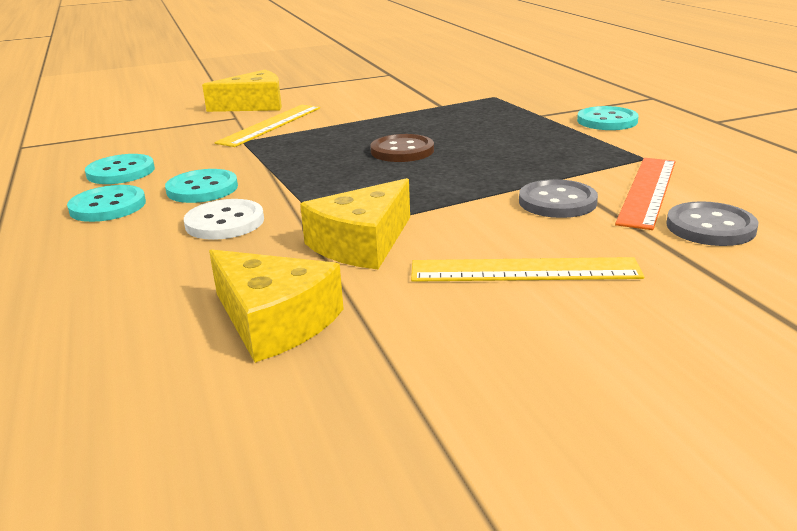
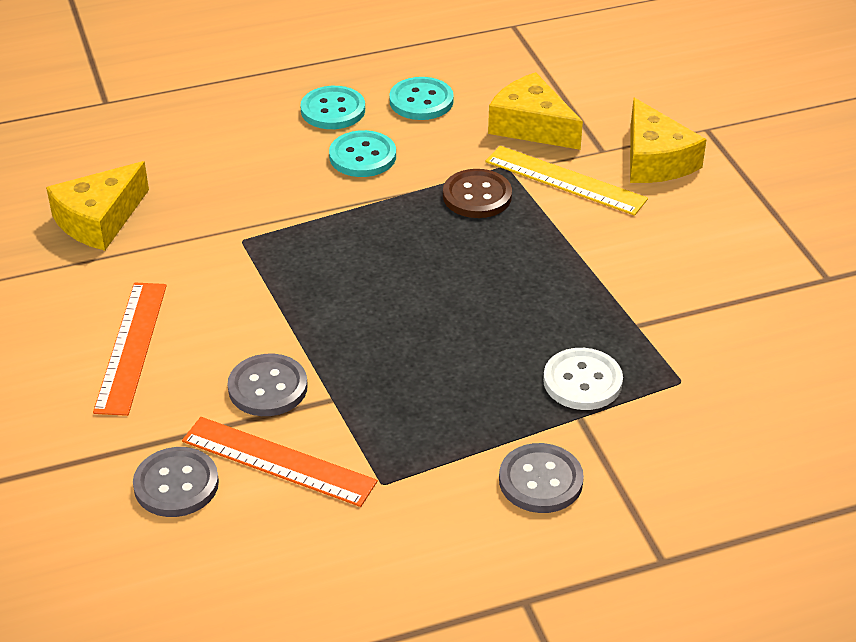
camera: 90 degrees right, 15 degrees up
white button [184,199,264,240] -> white button moved to [543,348,623,410]
yellow cheese [300,178,410,269] -> yellow cheese moved to [488,72,583,150]
brown button [370,134,434,162] -> brown button moved to [443,169,512,218]
yellow ruler [411,257,644,282] -> orange ruler [93,283,167,416]
turquoise button [577,106,639,130] -> grey button [499,443,584,513]

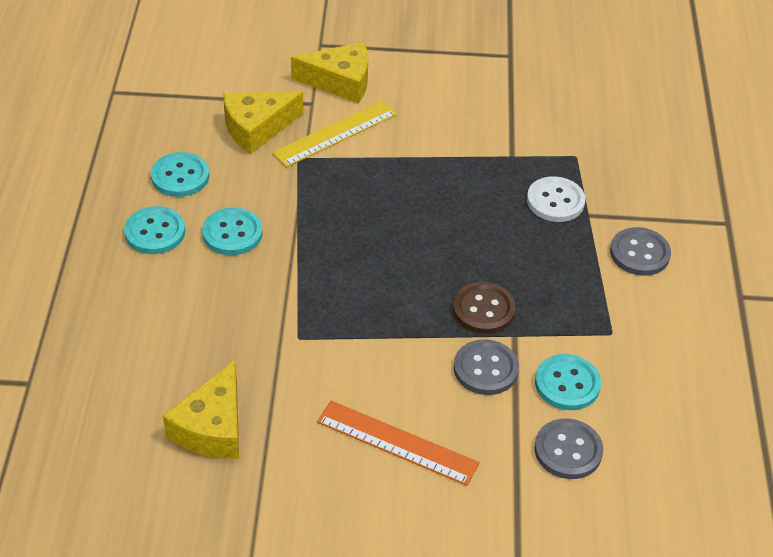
camera: 70 degrees left, 5 degrees up
yellow cheese [46,161,149,251] -> yellow cheese turned 45 degrees clockwise [163,360,239,459]
orange ruler [182,417,378,507] -> turquoise button [535,354,601,410]
brown button [443,169,512,218] -> brown button moved to [453,282,516,334]

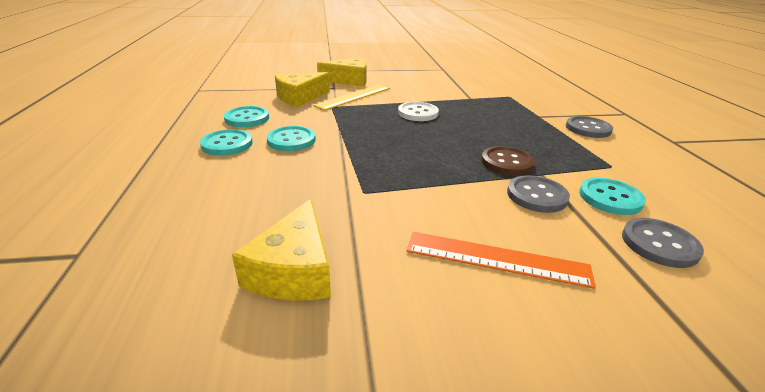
camera: 10 degrees left, 15 degrees down
white button [527,176,585,222] -> white button moved to [398,102,439,121]

